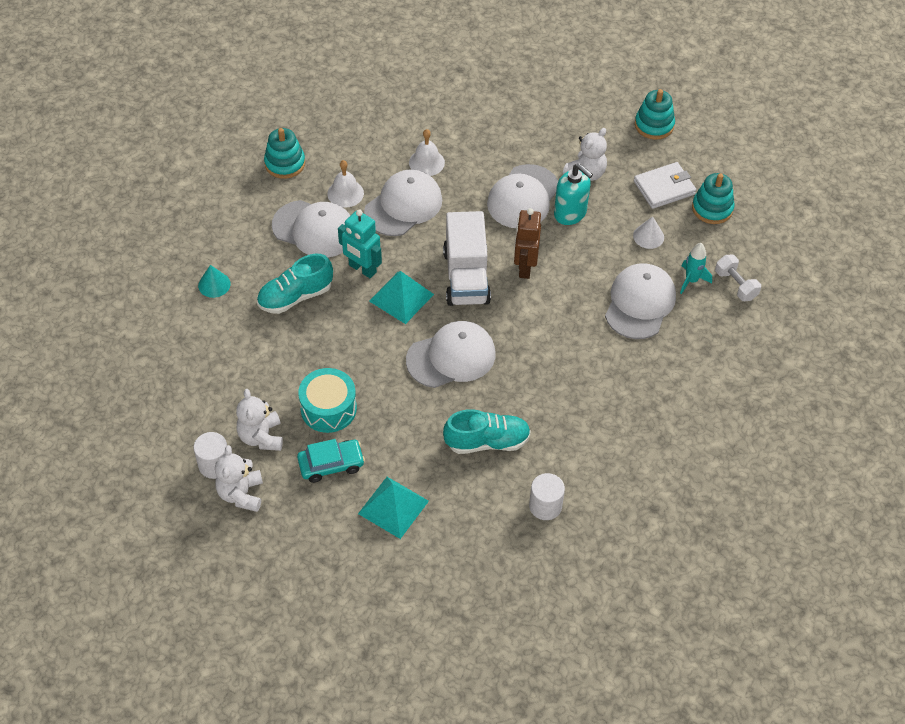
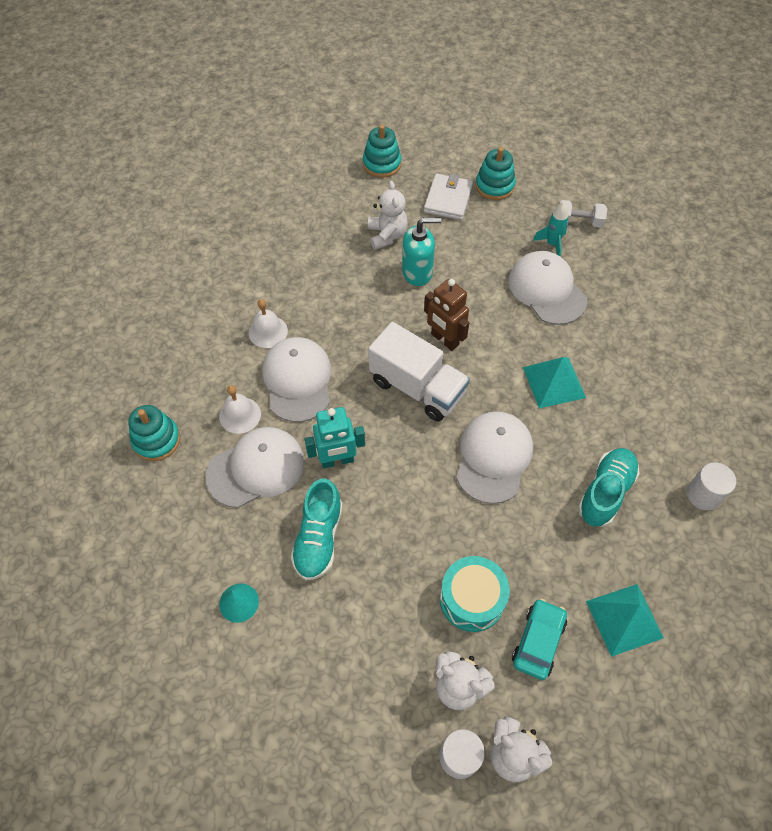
camera: 50 degrees left, 5 degrees up
turquoise pyramid [369,271,434,324] -> turquoise pyramid moved to [523,357,586,408]
white cap [487,164,558,228] -> none
white cone [633,216,664,249] -> none

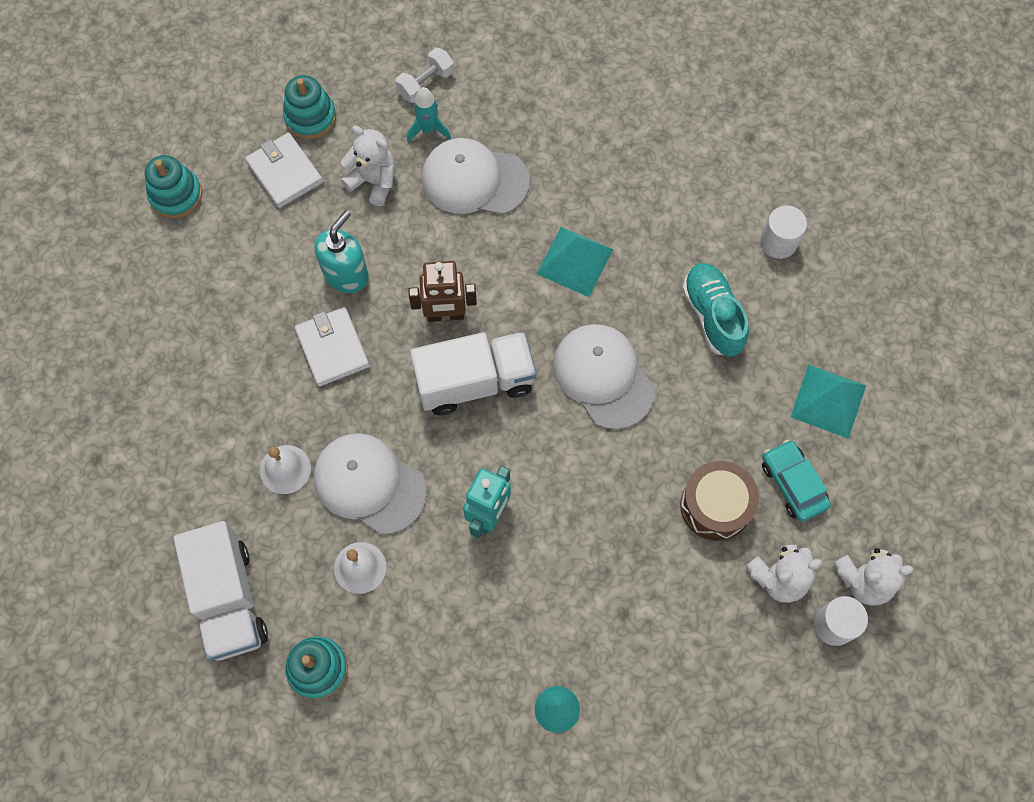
camera: 50 degrees left, 10 degrees up
white cap [206,427,304,508] -> none
turquoise shoe [291,478,343,580] -> none
white teddy bear [368,181,408,250] -> white teddy bear moved to [341,126,395,206]
turquoise drum [440,556,510,632] -> brown drum [680,461,759,541]
none -> white truck [174,521,268,661]
none -> white wallet [295,307,370,387]

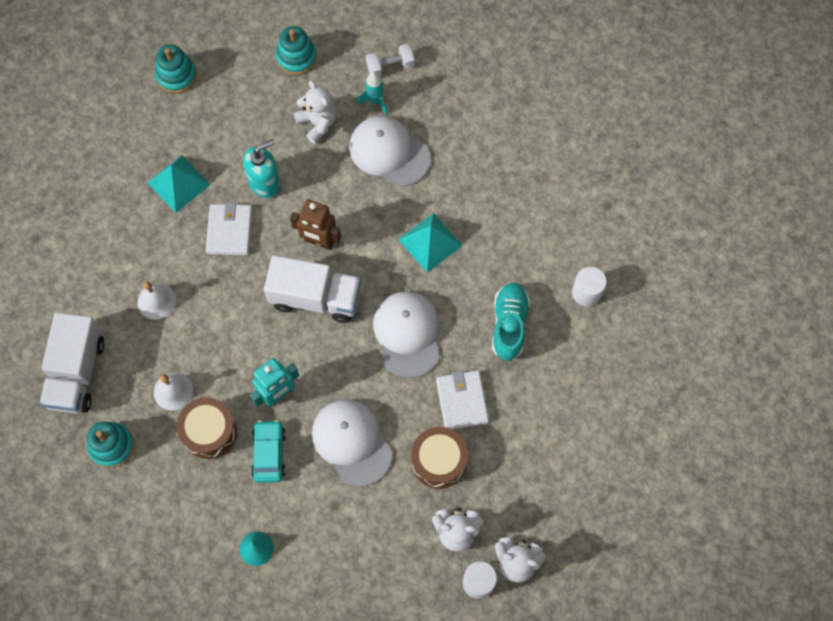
camera: 25 degrees right, 0 degrees up
white wallet [245,133,323,208] -> white wallet moved to [436,370,489,429]
white cap [314,433,427,535] -> white cap moved to [312,399,392,487]
turquoise car [762,440,831,522] -> turquoise car moved to [251,420,286,483]
turquoise pyramid [790,364,866,439] -> turquoise pyramid moved to [147,155,211,213]
none -> brown drum [177,397,237,459]

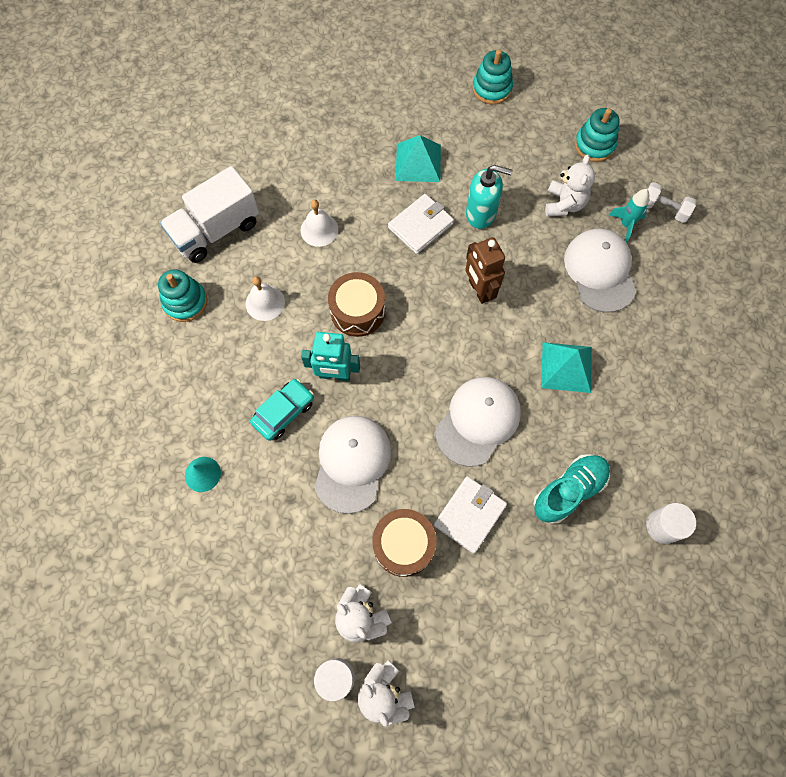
camera: 45 degrees right, 0 degrees up
brown drum [177,397,237,459] -> brown drum moved to [328,272,385,337]
white truck [264,255,361,323] -> none

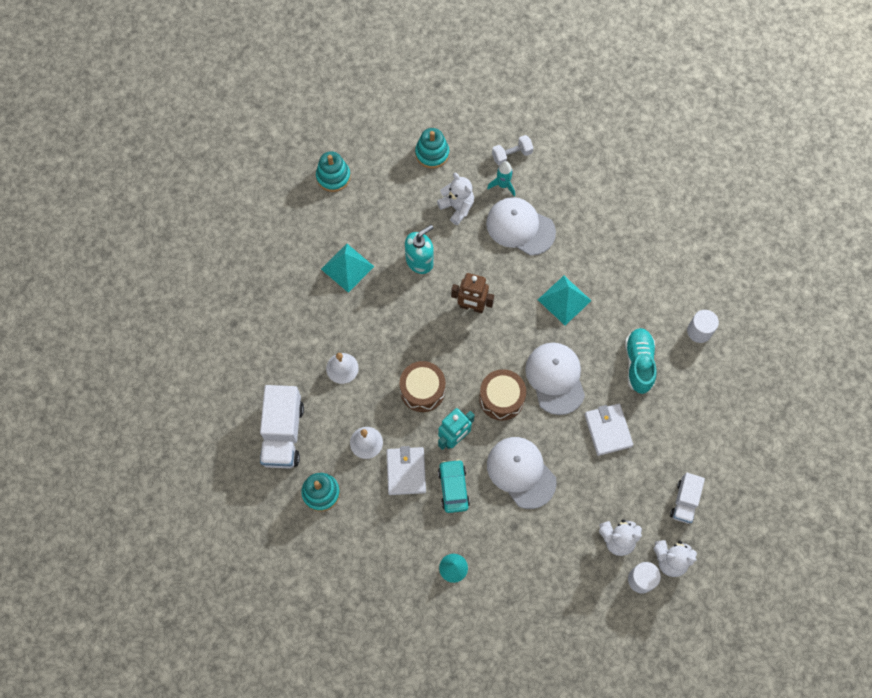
camera: 50 degrees left, 0 degrees up
brown drum [372,509,436,577] -> brown drum moved to [479,369,526,421]
white wallet [388,194,454,254] -> white wallet moved to [386,446,426,495]
none -> white truck [670,473,705,524]

